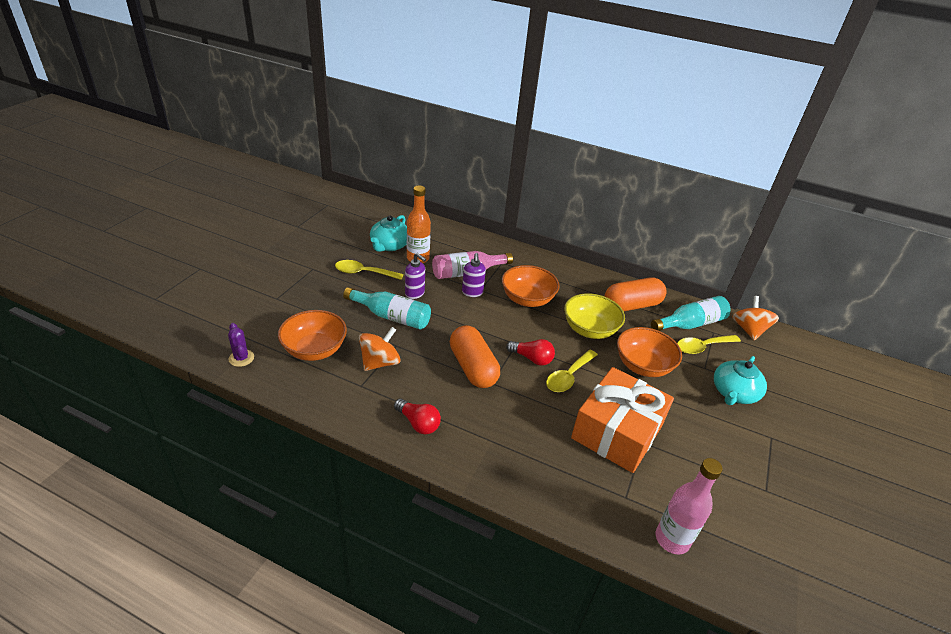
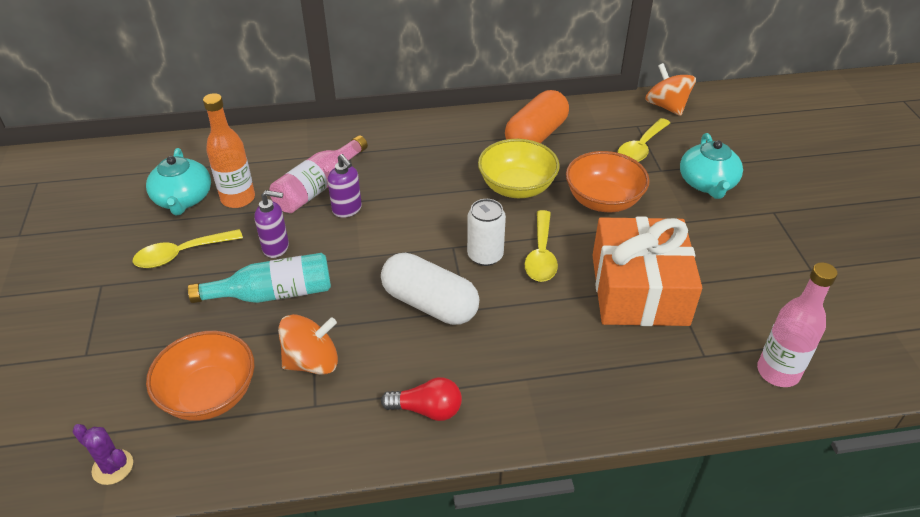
camera: 30 degrees left, 5 degrees up
orange spinning top [359,327,401,371] -> orange spinning top turned 60 degrees clockwise [278,314,338,375]
orange capsule [450,325,500,388] -> white capsule [381,253,479,325]
orange bowl [502,265,559,307] -> none
red light bulb [506,339,555,366] -> white can [467,199,506,266]
turquoise bottle [651,296,730,331] -> none

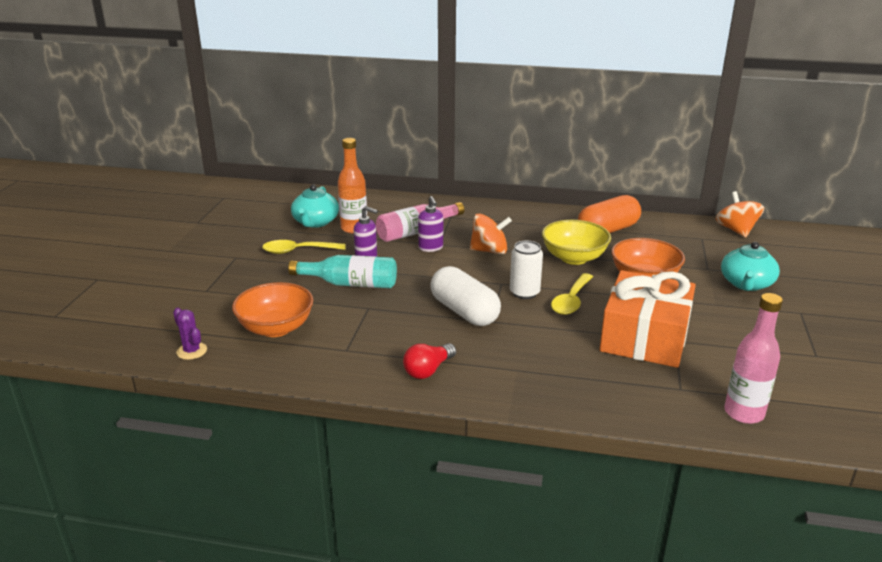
camera: 20 degrees right, 15 degrees down
orange spinning top [278,314,338,375] -> orange spinning top moved to [470,214,512,254]
red light bulb [381,377,462,421] -> red light bulb turned 105 degrees clockwise [403,343,456,379]
yellow spoon [617,118,670,162] -> none

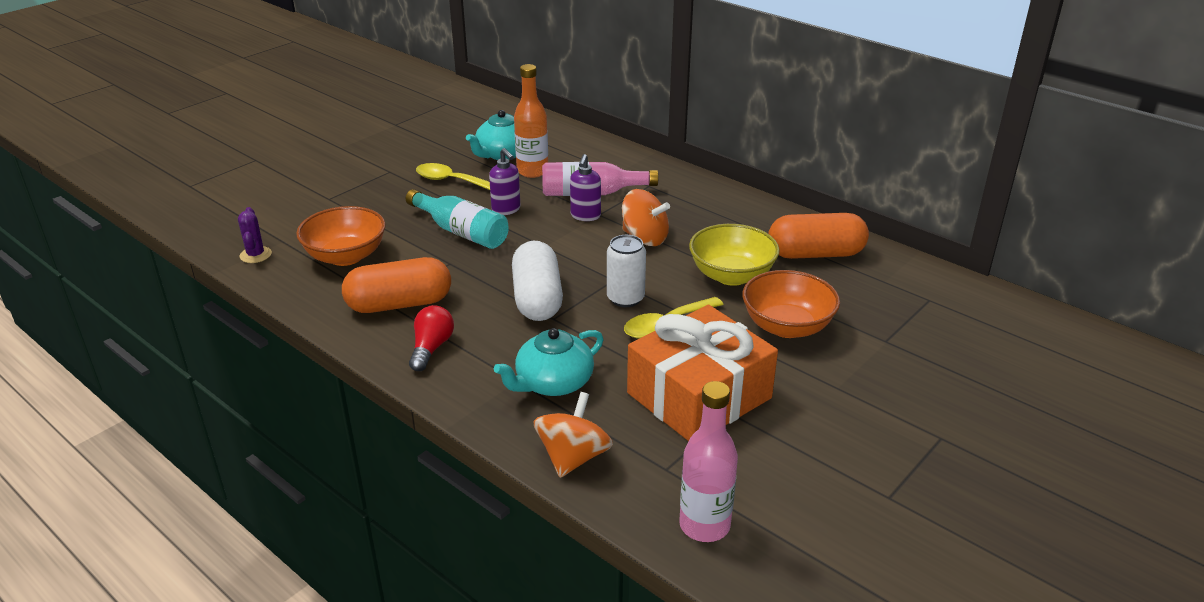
camera: 30 degrees right, 5 degrees up
red light bulb [403,343,456,379] -> red light bulb turned 120 degrees clockwise [409,305,454,371]
orange spinning top [716,191,764,238] -> orange spinning top moved to [534,392,613,478]
turquoise teapot [721,242,780,291] -> turquoise teapot moved to [494,328,603,396]
none -> orange capsule [342,257,451,313]

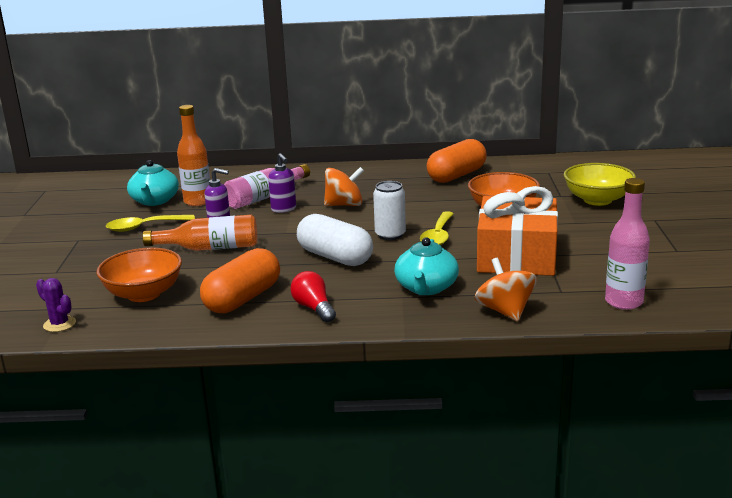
camera: 40 degrees left, 10 degrees down
turquoise bottle [406,189,509,249] -> orange bottle [143,215,257,251]
yellow bowl [689,224,780,286] -> yellow bowl moved to [564,163,636,206]

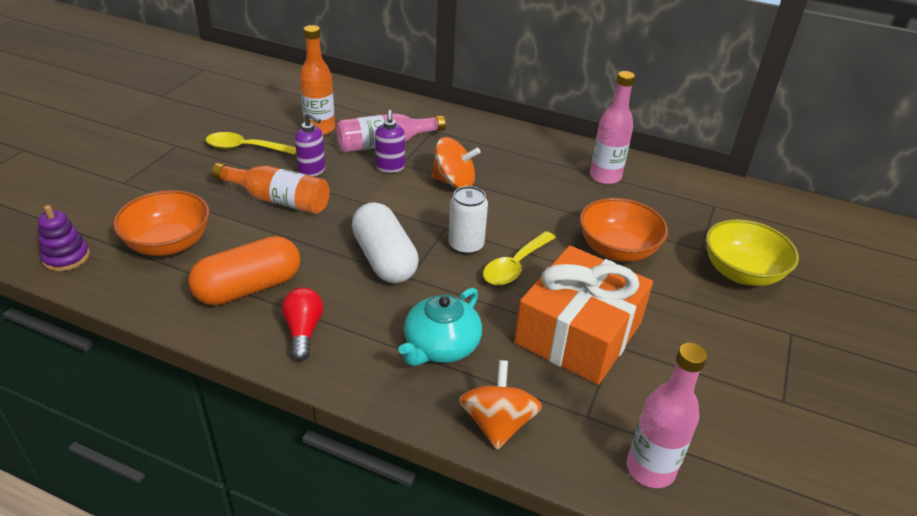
camera: 20 degrees right, 15 degrees up
purple cactus [36,278,76,332] -> purple stacking toy [38,205,90,271]
turquoise teapot [127,160,179,206] -> none
orange capsule [427,139,487,183] -> pink bottle [590,71,635,184]

